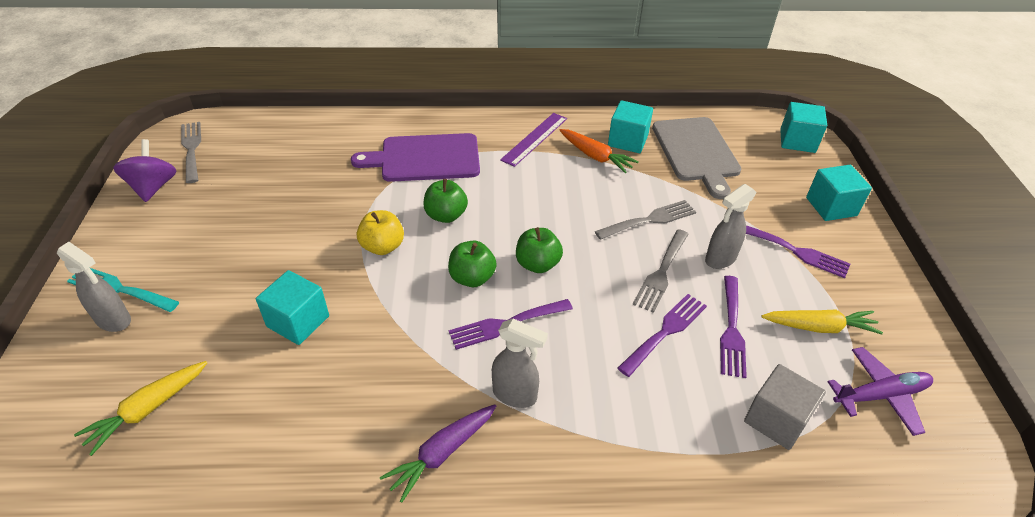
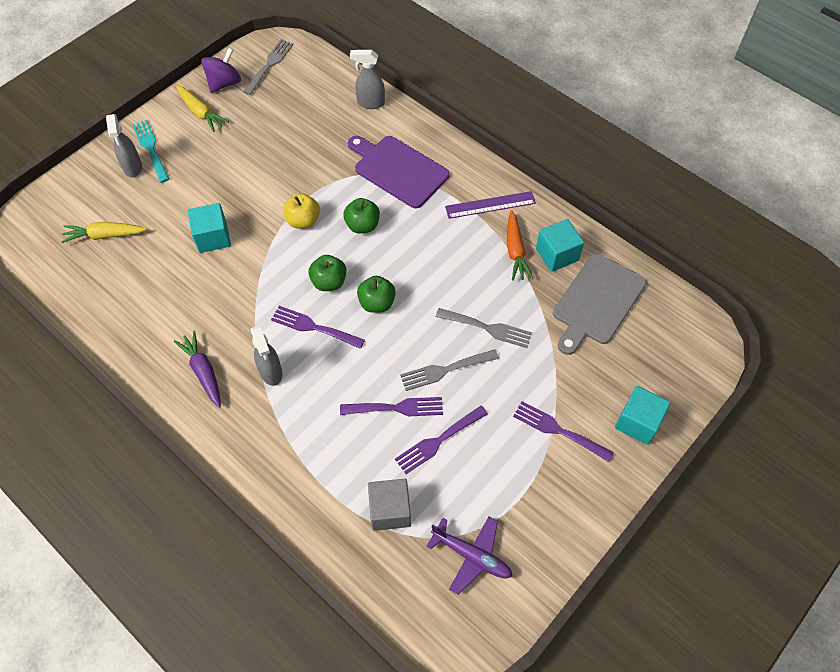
camera: 45 degrees right, 15 degrees up
purple carrot [380,404,496,503] -> purple carrot turned 60 degrees clockwise [174,331,221,408]
grey spray bottle [705,184,756,269] -> grey spray bottle moved to [350,50,385,109]
purple fork [746,225,850,278] -> purple fork turned 135 degrees clockwise [513,401,614,462]
yellow carrot [761,309,883,334] -> yellow carrot moved to [176,85,229,132]
turquoise cube [780,102,827,153] -> none

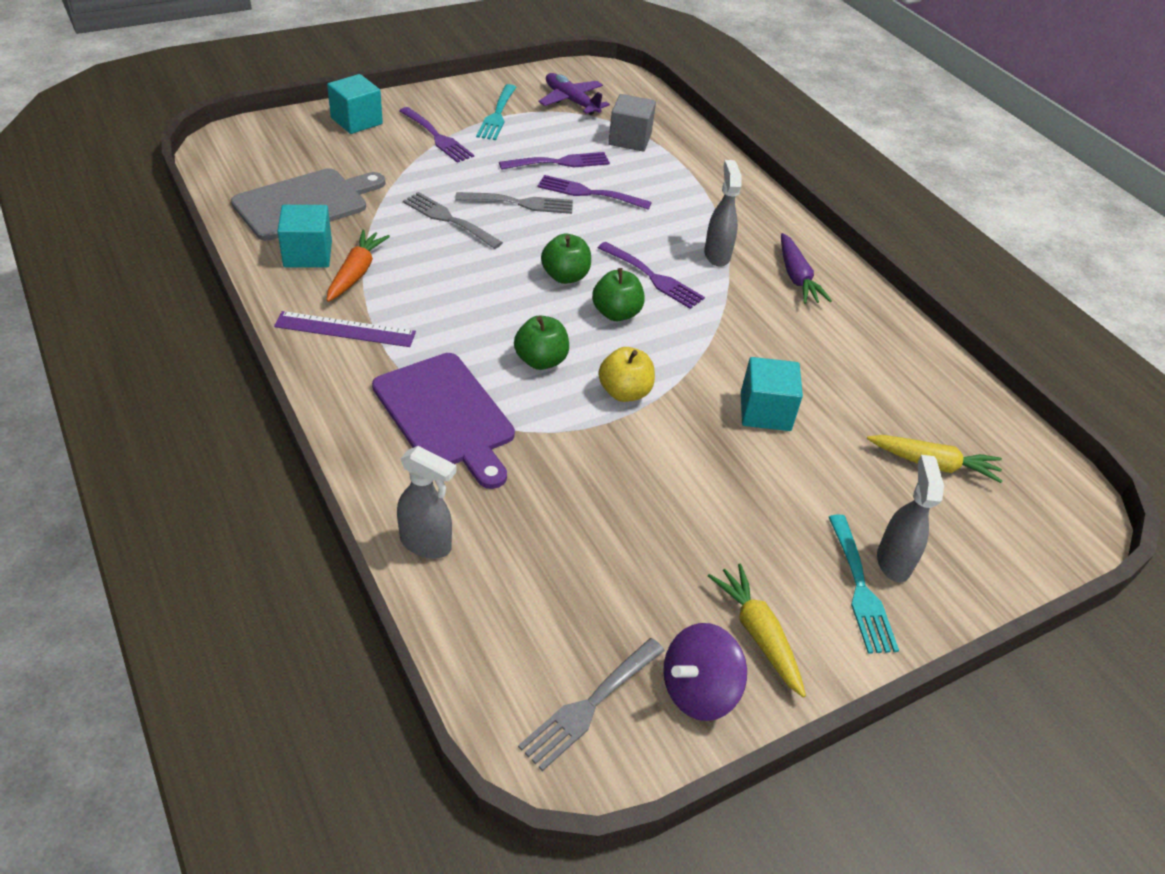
camera: 165 degrees left, 15 degrees down
none -> turquoise fork [476,84,516,140]

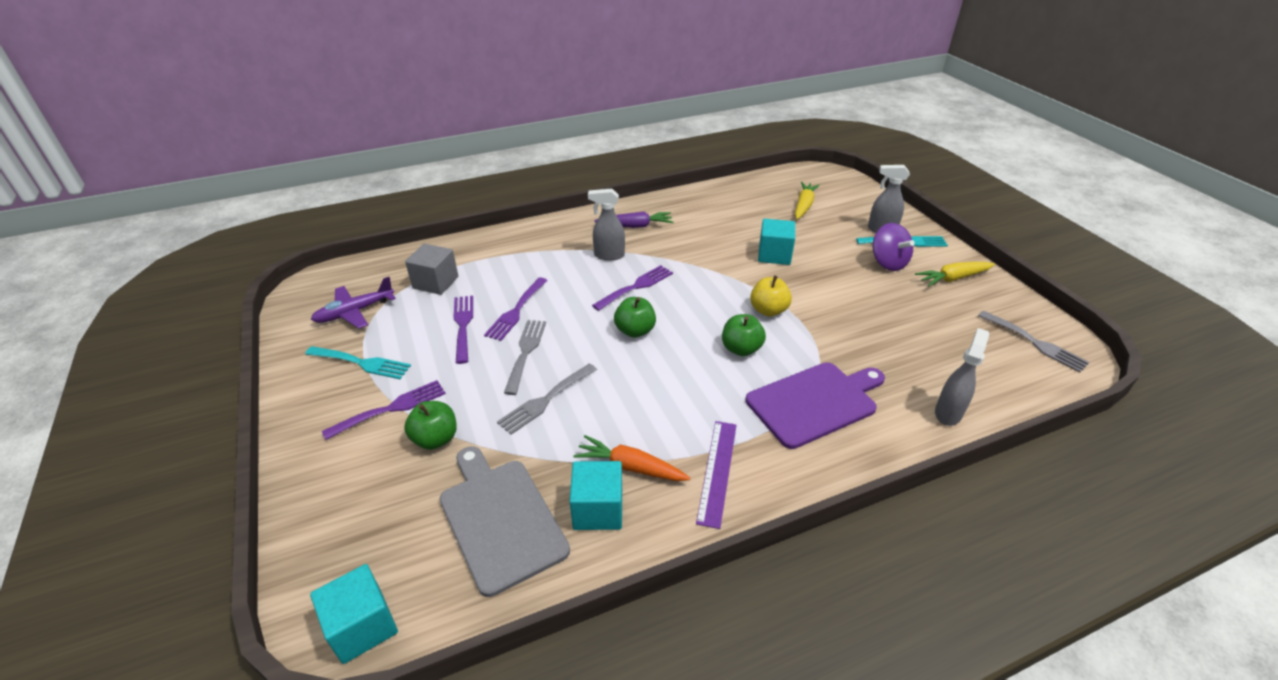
camera: 80 degrees left, 5 degrees down
turquoise cube [327,74,383,134] -> turquoise cube moved to [310,564,398,664]
green apple [592,268,645,321] -> green apple moved to [404,401,457,450]
purple spinning top [663,623,747,721] -> purple spinning top moved to [873,223,915,271]

